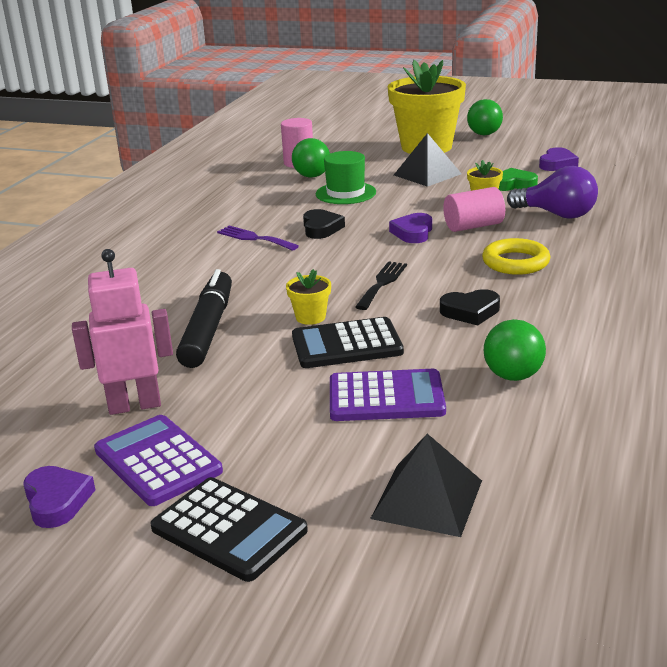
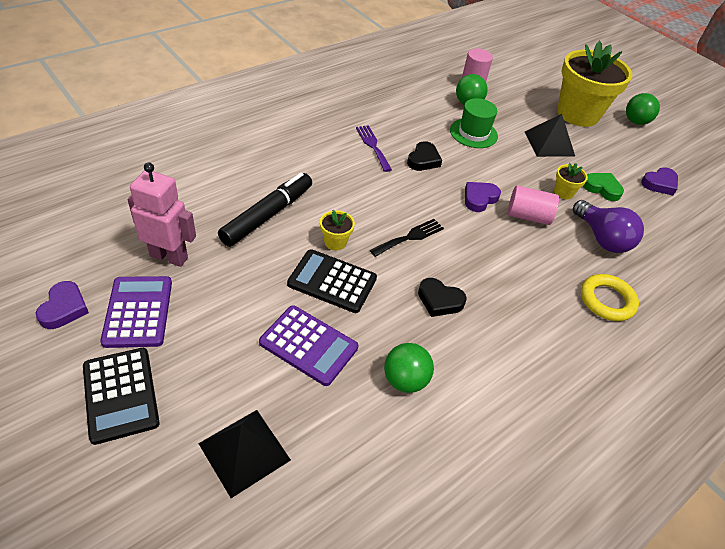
camera: 25 degrees right, 20 degrees up
yellow ring [482,238,550,275] -> yellow ring moved to [581,274,639,321]

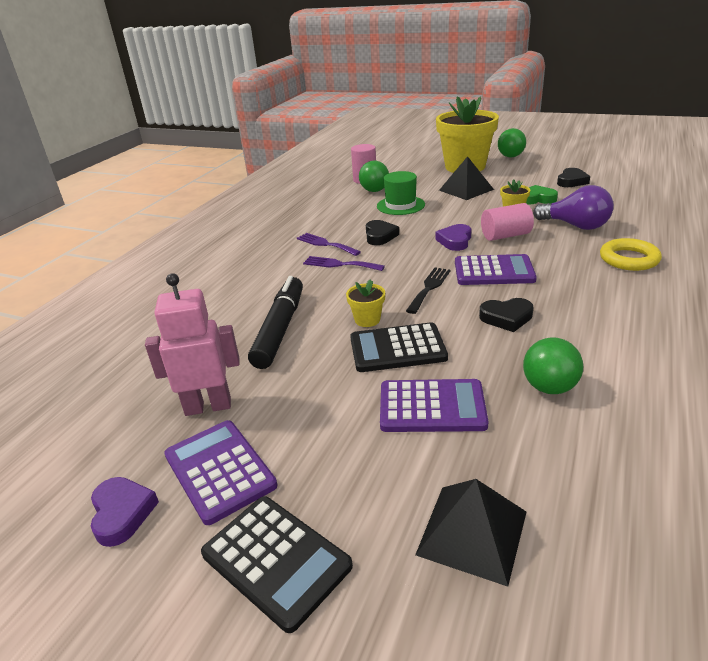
camera: 20 degrees left, 15 degrees down
purple heart [641,167,678,195] -> black heart [557,168,590,187]
none -> purple fork [303,256,385,271]
none -> purple calculator [455,254,537,285]

